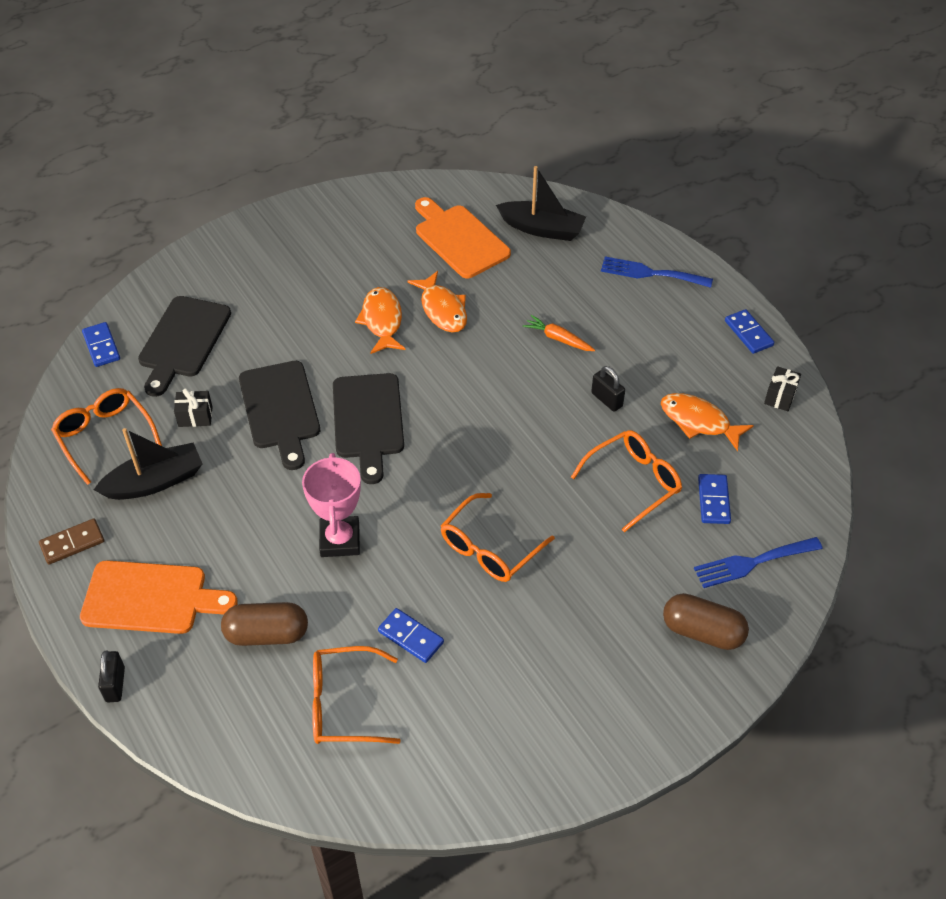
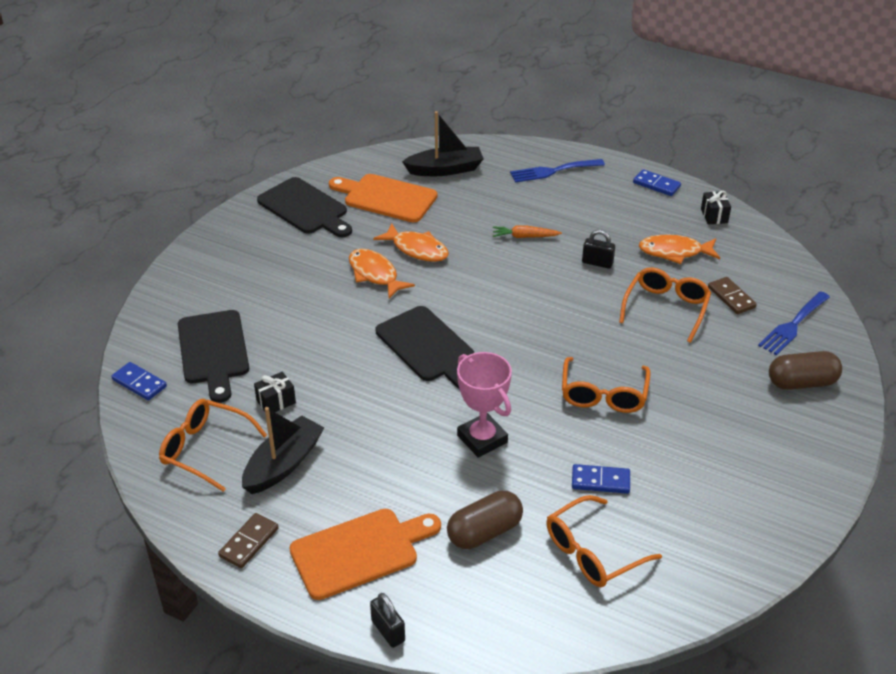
camera: 30 degrees left, 10 degrees down
black cutting board [239,361,320,470] -> black cutting board moved to [257,177,352,237]
blue domino [698,474,731,524] -> brown domino [708,277,757,314]

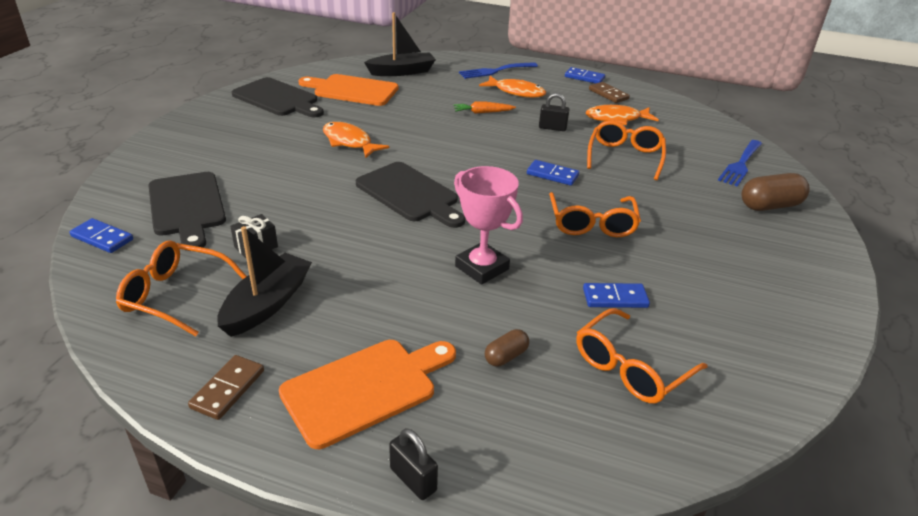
camera: 10 degrees left, 5 degrees down
orange fish [373,224,449,262] -> orange fish moved to [479,76,546,98]
brown capsule [447,491,523,549] -> brown capsule [485,329,529,367], size x0.55
black gift [701,191,731,224] -> none
brown domino [708,277,757,314] -> brown domino moved to [589,82,630,103]
none -> blue domino [527,160,579,186]

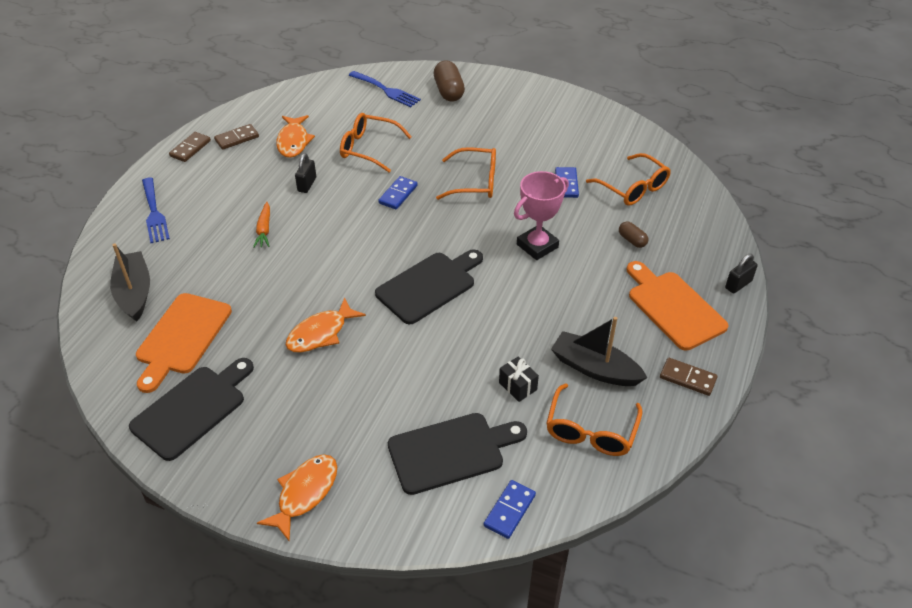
camera: 85 degrees left, 10 degrees up
orange fish [479,76,546,98] -> orange fish moved to [257,454,337,542]
blue domino [565,67,605,84] -> brown domino [169,132,211,162]

